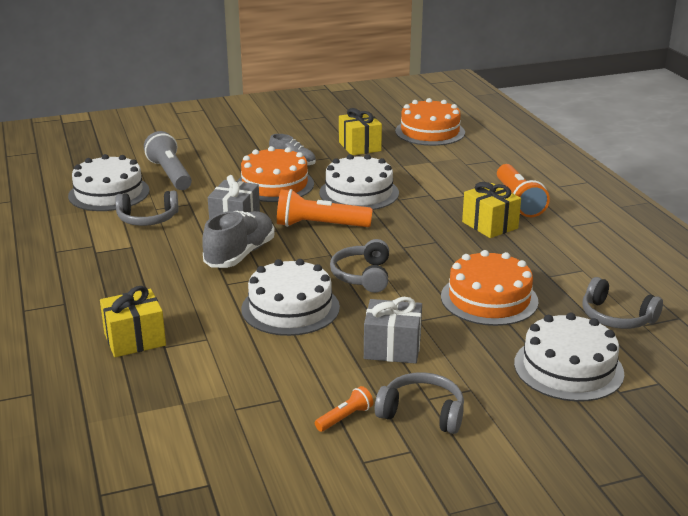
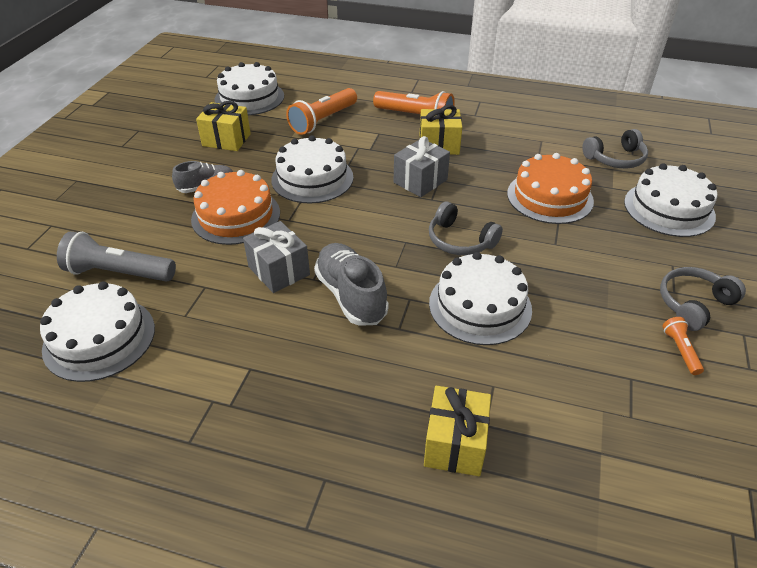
camera: 55 degrees left, 15 degrees up
grey headphones [115,191,179,226] -> none
orange flashlight [277,189,373,227] -> orange flashlight moved to [286,88,357,135]
grey gift [364,297,422,364] -> grey gift moved to [394,136,450,197]
orange cake [395,98,465,146] -> white cake [214,62,284,115]

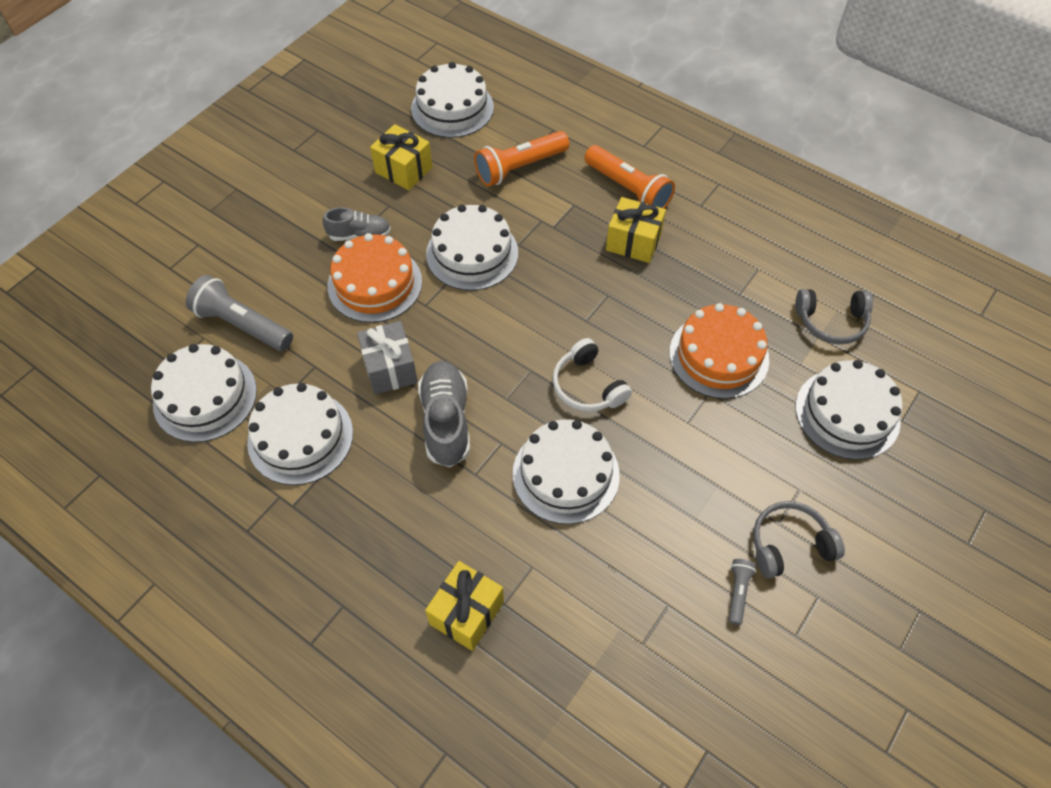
camera: 20 degrees right, 15 degrees up
grey gift [394,136,450,197] -> none
grey headphones [429,201,503,255] -> white headphones [553,338,632,412]
orange flashlight [663,317,704,375] -> grey flashlight [729,559,756,625]
none -> white cake [247,383,353,485]

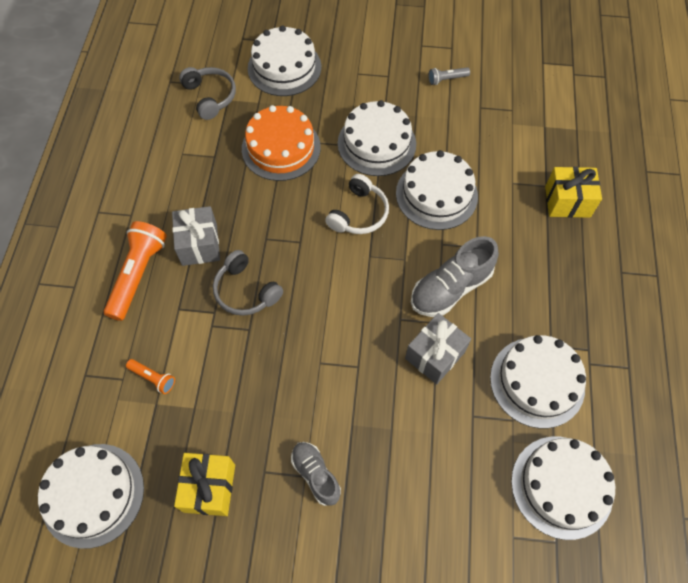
camera: 120 degrees left, 5 degrees up
grey flashlight [186,275,293,351] -> none
orange cake [328,233,422,323] -> none
white cake [426,205,518,291] -> white cake moved to [338,100,416,176]
orange flashlight [474,131,569,186] -> orange flashlight [126,359,175,394], size x0.49
yellow gift [606,197,666,263] -> grey gift [172,206,220,266]
grey headphones [753,501,845,579] -> grey headphones moved to [213,250,283,316]

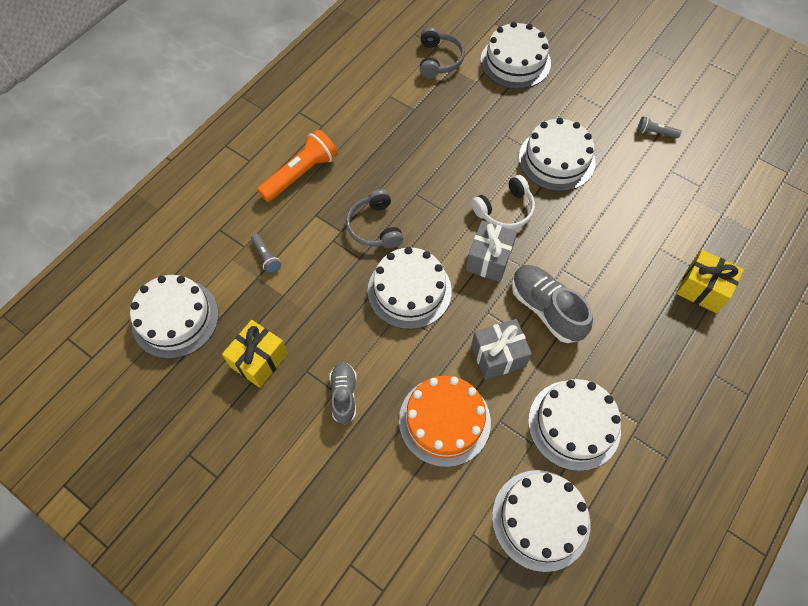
camera: 30 degrees right, 0 degrees up
orange flashlight [126,359,175,394] -> grey flashlight [251,234,281,273]
grey gift [172,206,220,266] -> grey gift moved to [466,221,517,282]
orange cake [242,105,321,181] -> orange cake moved to [399,375,491,467]
white cake [396,150,478,230] -> white cake moved to [368,247,452,329]
grey shoe [411,236,499,317] -> grey shoe turned 60 degrees clockwise [512,265,593,343]

